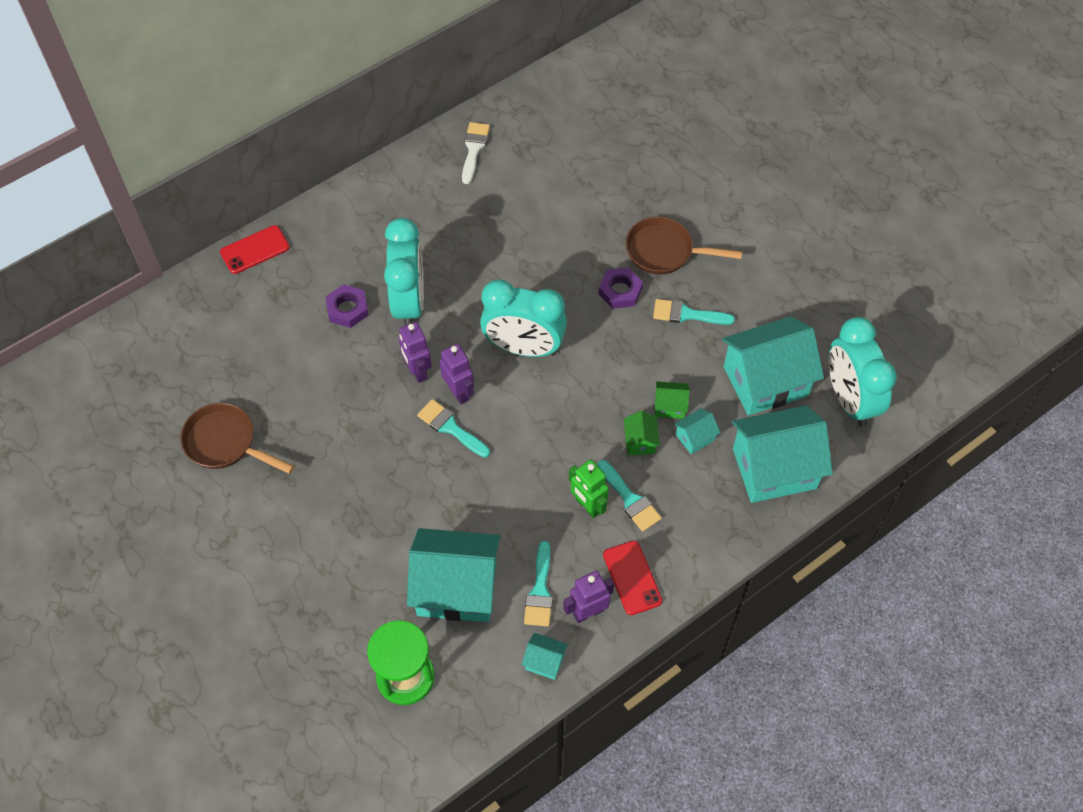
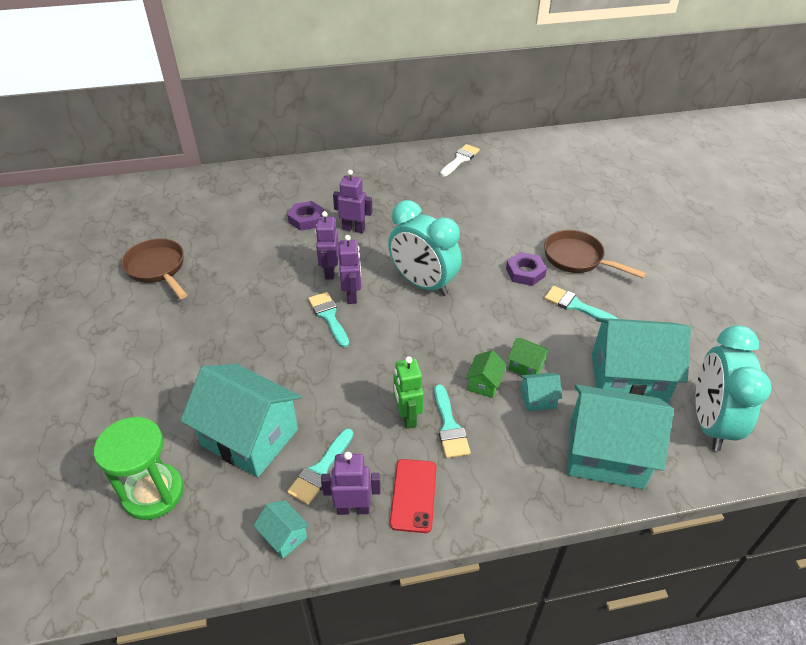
camera: 25 degrees right, 15 degrees down
red phone [220,225,290,274] -> none
turquoise clock [384,218,424,326] -> purple robot [333,170,373,233]

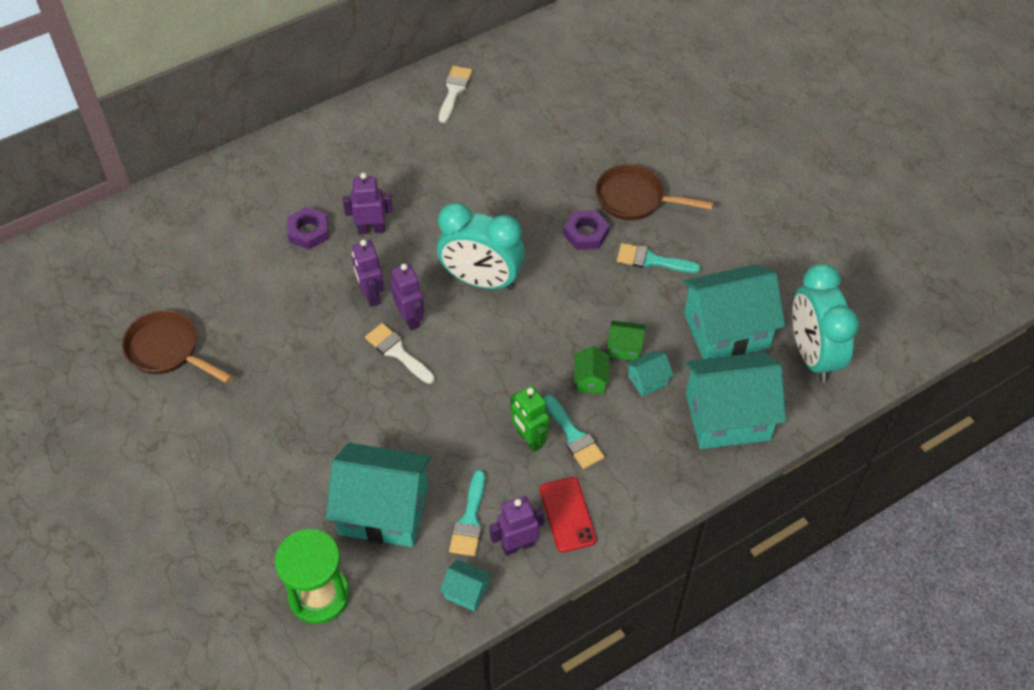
camera: 20 degrees left, 10 degrees up
turquoise brush [308,292,349,348] -> white brush [365,323,435,384]

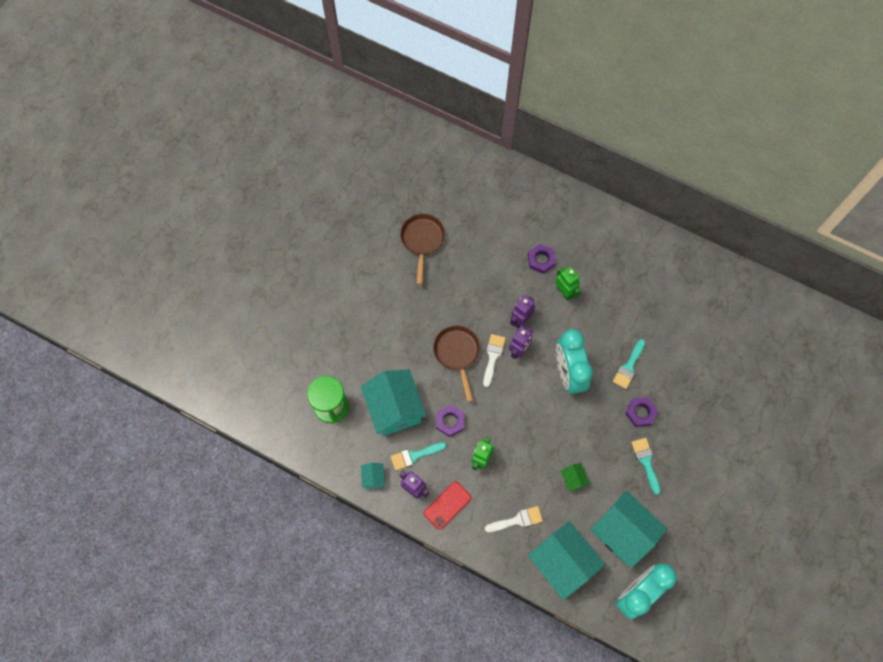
camera: 60 degrees right, 15 degrees up
purple robot [343,173,393,234] -> green robot [555,267,581,300]
white brush [439,66,472,123] -> white brush moved to [485,506,543,532]
turquoise brush [544,395,605,469] -> turquoise brush moved to [613,339,645,389]
green house [574,346,609,393] -> none
brown pan [596,164,714,220] -> brown pan moved to [433,325,480,402]
turquoise house [626,350,673,396] -> none
none -> purple nut [436,405,464,437]

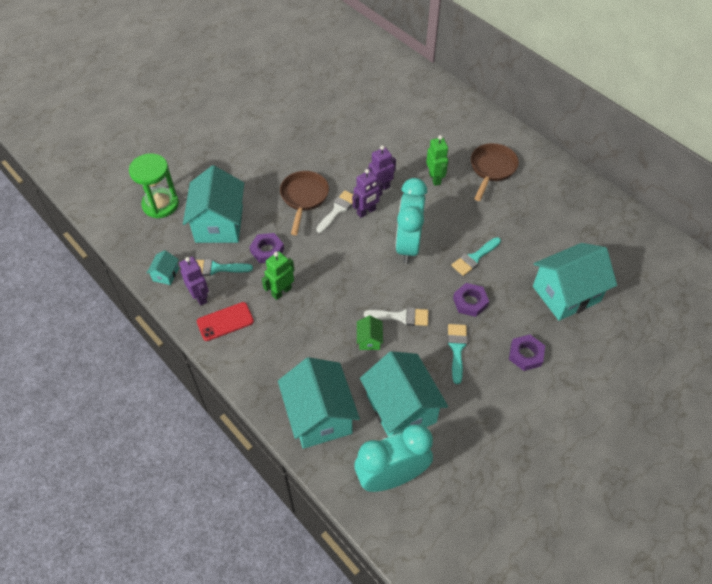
camera: 20 degrees right, 15 degrees down
brown pan [400,214,445,285] -> brown pan moved to [471,143,519,201]
white brush [485,506,543,532] -> white brush moved to [364,307,428,326]
purple nut [528,244,556,274] -> purple nut moved to [509,335,545,371]
none -> turquoise house [533,243,617,321]

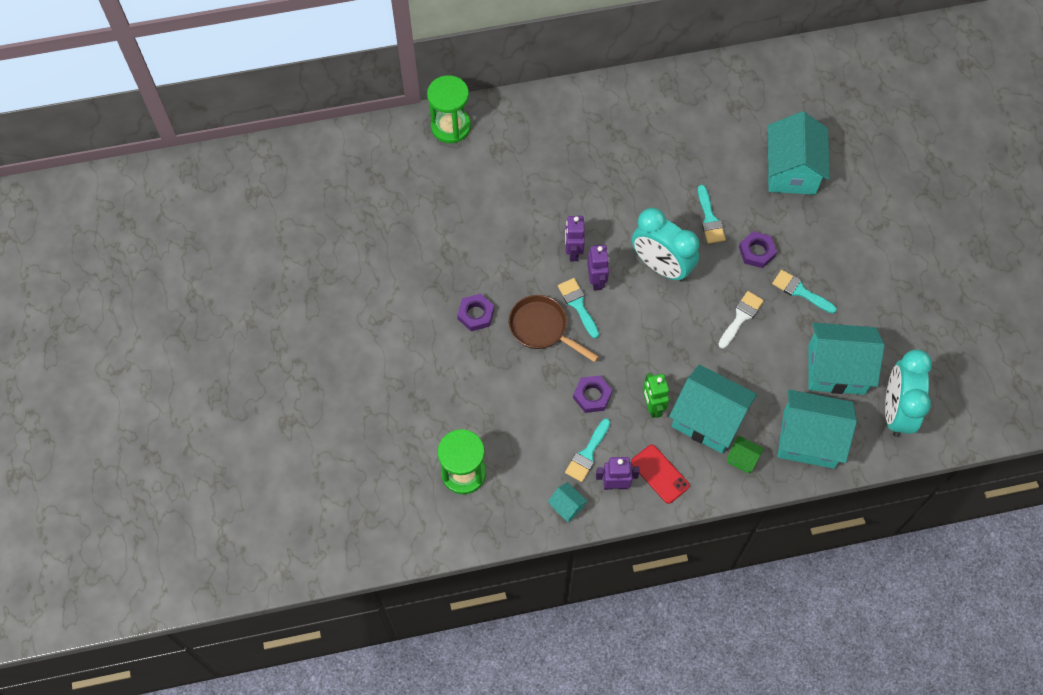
camera: 60 degrees left, 10 degrees up
turquoise house [183,165,244,243] -> turquoise house moved to [669,364,757,453]
red phone [197,302,254,341] -> red phone turned 45 degrees counterclockwise [631,445,690,504]
white brush [316,190,354,233] -> turquoise brush [558,278,599,339]
green house [357,315,383,350] -> green house moved to [727,436,764,474]
green robot [426,135,448,186] -> none
brown pan [471,143,519,201] -> none
purple nut [509,335,545,371] -> purple nut moved to [457,294,494,331]
none -> green hourglass [427,75,471,143]

